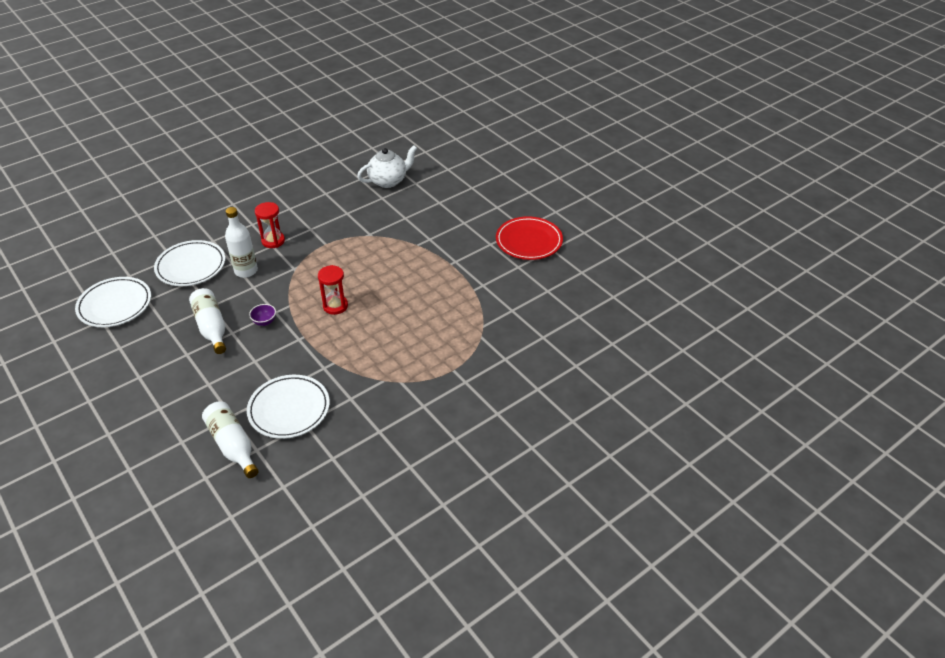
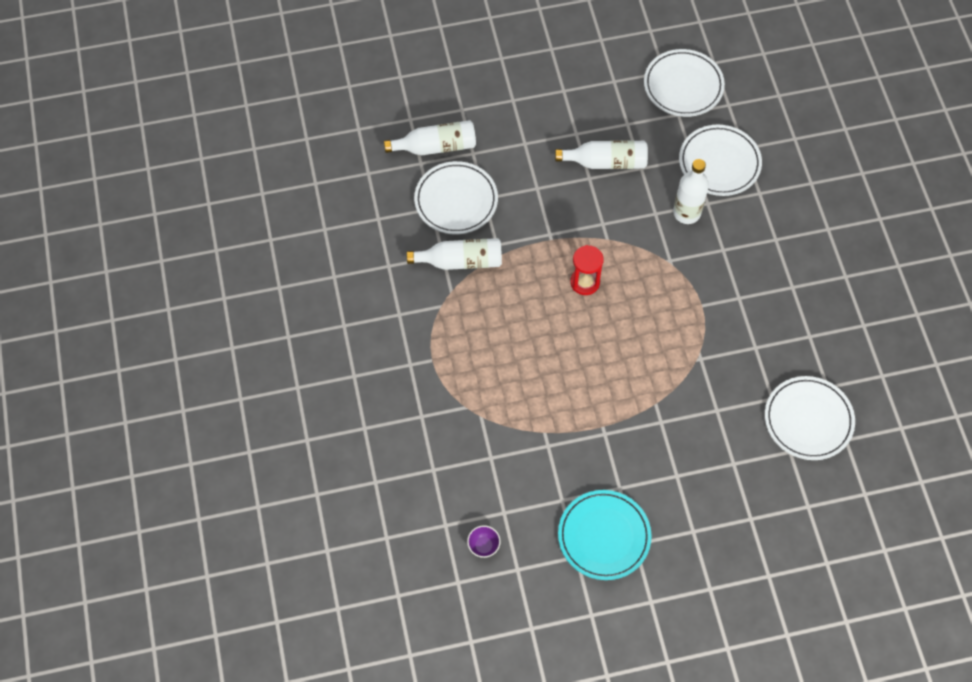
camera: 115 degrees right, 20 degrees up
purple bowl [249,304,276,326] -> purple bowl moved to [467,525,501,558]
red hourglass [255,202,285,248] -> none
white teapot [357,146,417,188] -> white plate [765,376,855,460]
red plate [496,216,563,260] -> turquoise plate [558,490,652,580]
none -> white bottle [407,238,502,270]

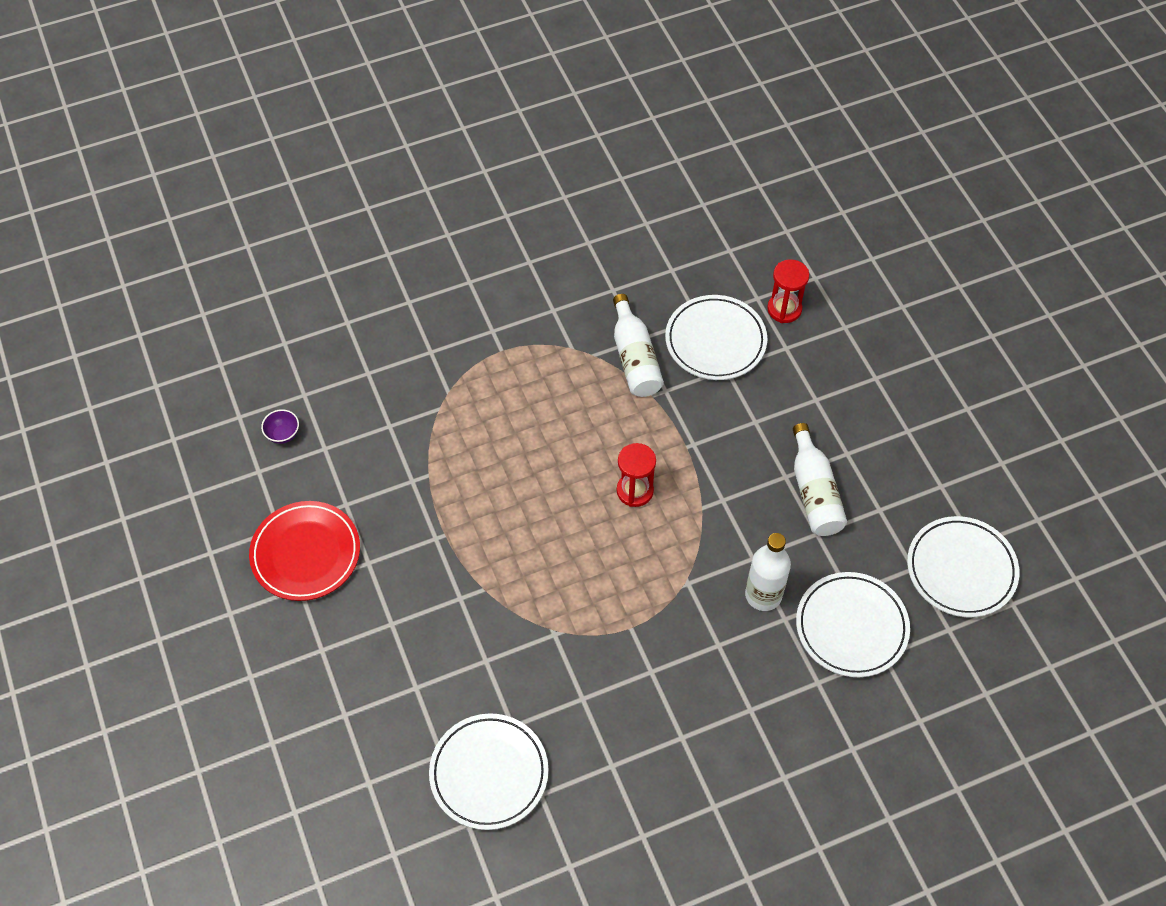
camera: 80 degrees right, 5 degrees down
white bottle [384,120,476,155] -> red hourglass [767,259,809,323]
turquoise plate [558,490,652,580] -> red plate [249,501,360,601]

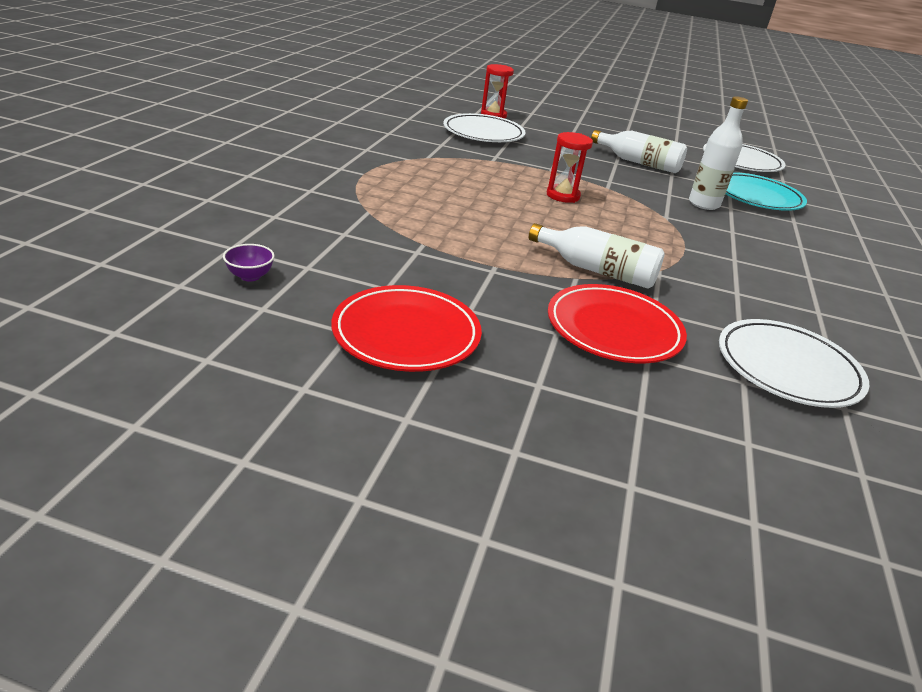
camera: 55 degrees left, 25 degrees down
white bottle [613,294,664,397] -> white bottle moved to [529,223,665,289]
white plate [796,572,910,677] -> turquoise plate [726,172,807,211]
none -> red plate [548,284,687,363]

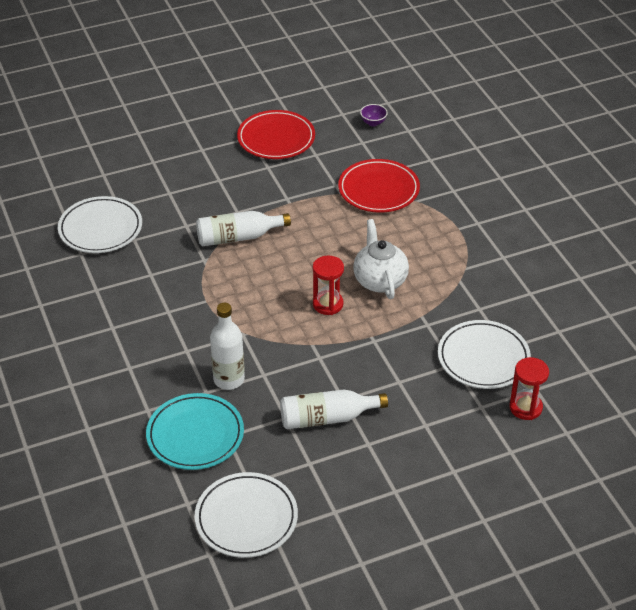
camera: 145 degrees right, 10 degrees up
red plate [548,284,687,363] -> red plate moved to [338,159,420,213]
none -> white teapot [353,219,409,299]

